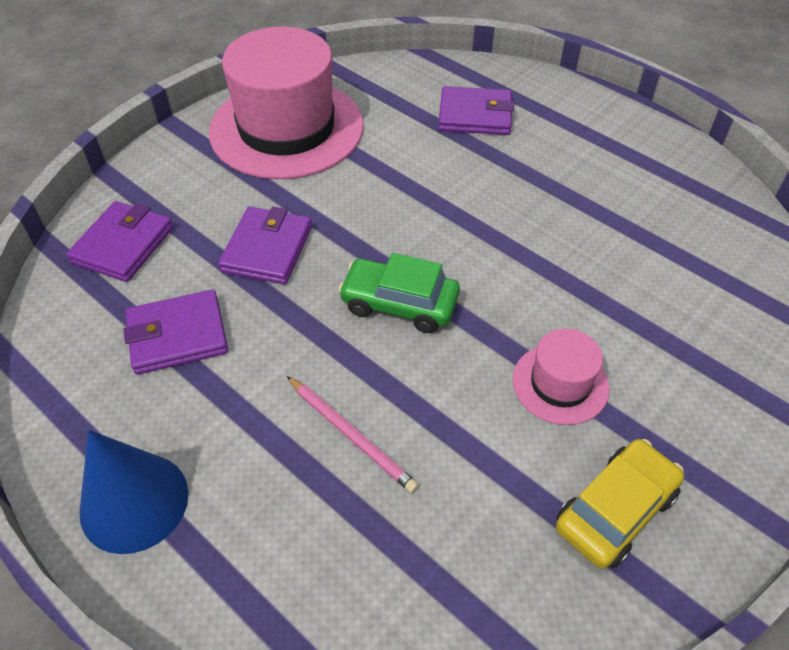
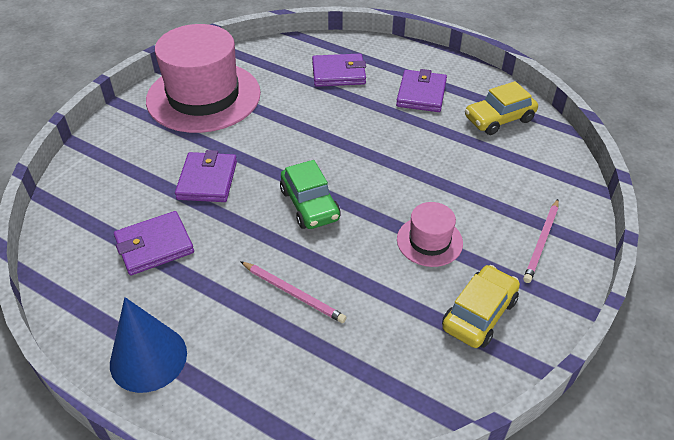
camera: 10 degrees left, 5 degrees down
purple wallet [66,201,173,282] -> purple wallet moved to [396,69,447,112]
green car [338,253,460,333] -> green car turned 120 degrees counterclockwise [280,160,341,229]
none -> yellow car [465,81,538,135]
none -> pink pencil [523,199,559,283]

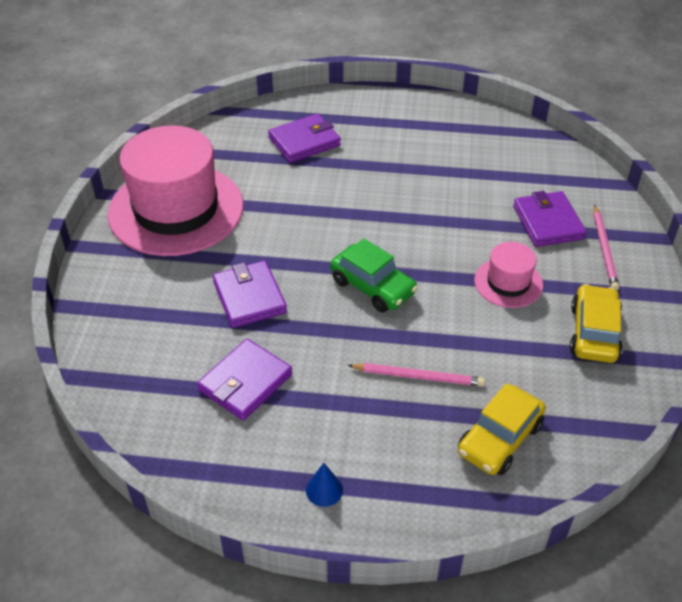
camera: 25 degrees left, 0 degrees up
blue cone [110,297,187,393] -> blue cone [306,463,343,507], size x0.45
purple wallet [396,69,447,112] -> purple wallet moved to [513,191,587,247]
yellow car [465,81,538,135] -> yellow car moved to [458,383,546,475]

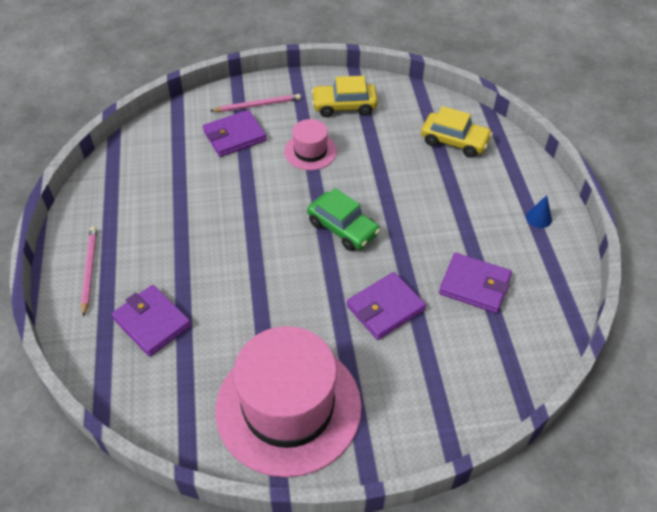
camera: 105 degrees left, 5 degrees up
green car [330,239,418,312] -> green car turned 105 degrees clockwise [307,188,380,251]
pink pencil [347,363,485,387] -> pink pencil moved to [81,227,97,317]

